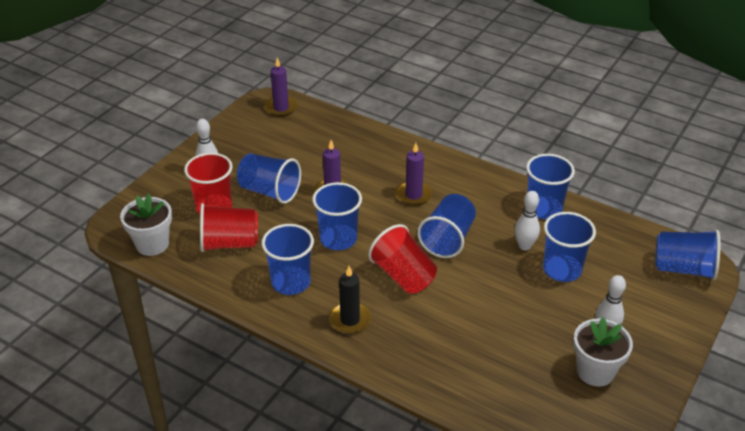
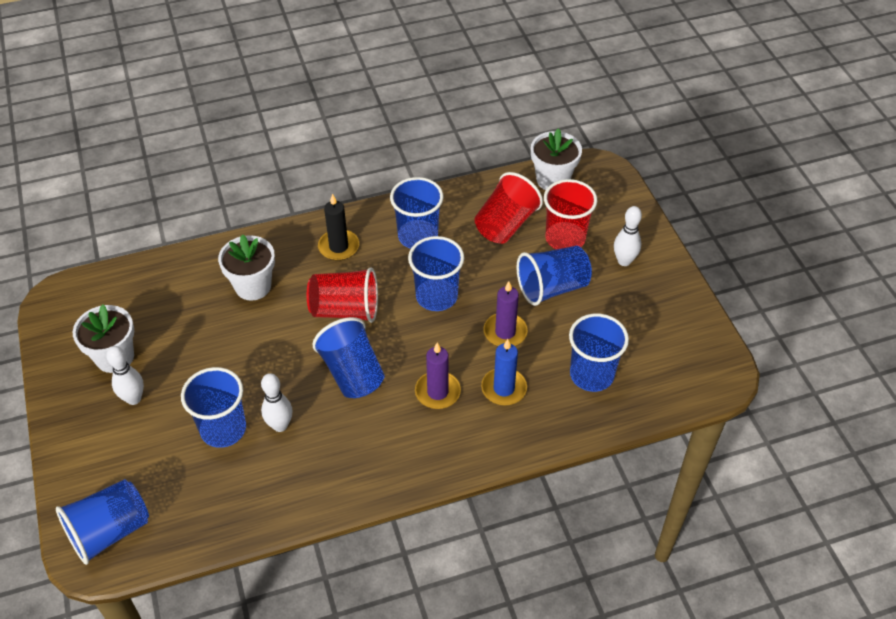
camera: 130 degrees right, 10 degrees up
purple candle [265,57,297,117] -> none
blue cup [526,154,575,219] -> blue cup moved to [569,314,629,392]
none -> white flower pot [218,234,275,301]
none -> blue candle [481,339,527,405]

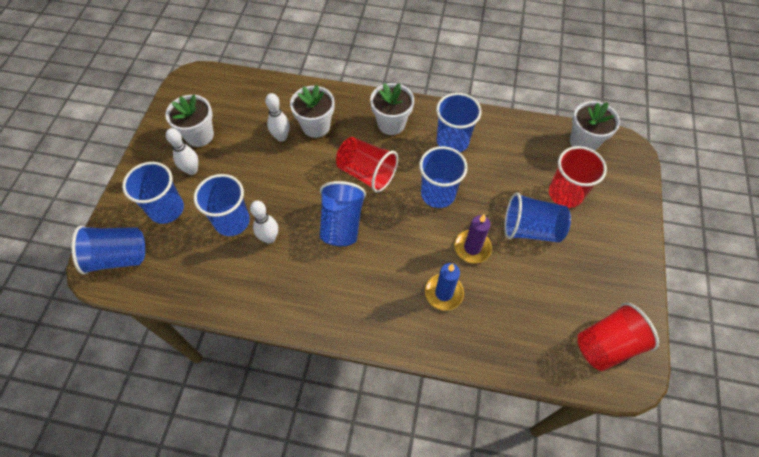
camera: 30 degrees right, 10 degrees up
black candle [318,194,359,261] -> white flower pot [370,83,414,135]
purple candle [415,343,461,409] -> none
red cup [474,172,543,244] -> red cup moved to [577,302,659,371]
blue cup [569,314,629,392] -> blue cup moved to [122,162,184,224]
white bowling pin [614,206,642,266] -> white bowling pin moved to [265,93,290,142]

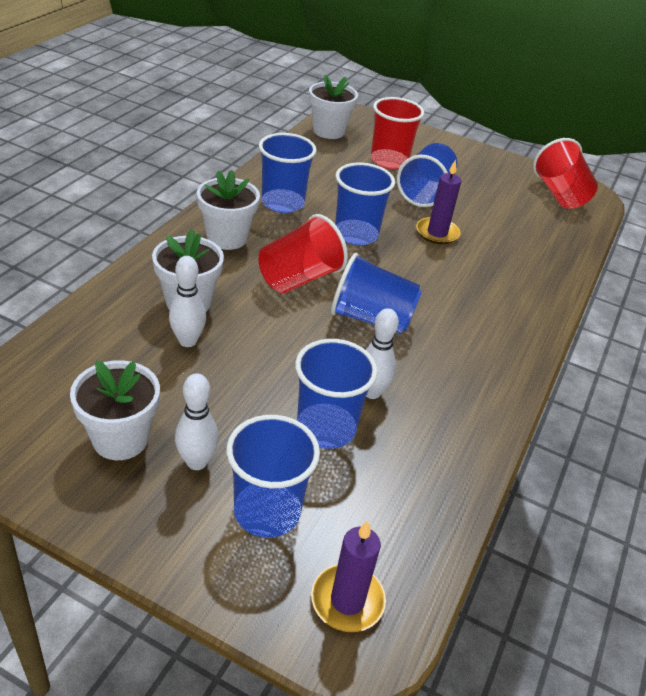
camera: 80 degrees left, 20 degrees down
blue cup [71,226,145,275] -> purple candle [311,520,386,632]
blue candle [425,263,464,310] -> none

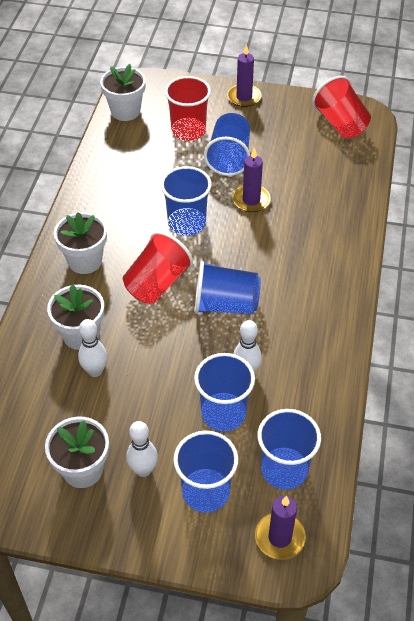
camera: 10 degrees left, 10 degrees up
blue cup [259,133,317,213] -> blue cup moved to [258,409,321,490]
none -> purple candle [227,44,261,107]

